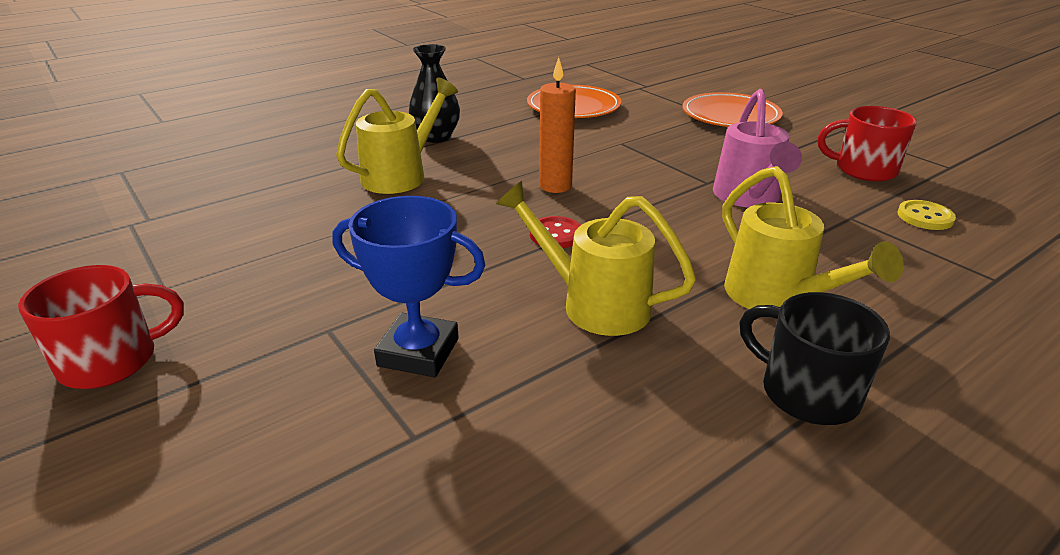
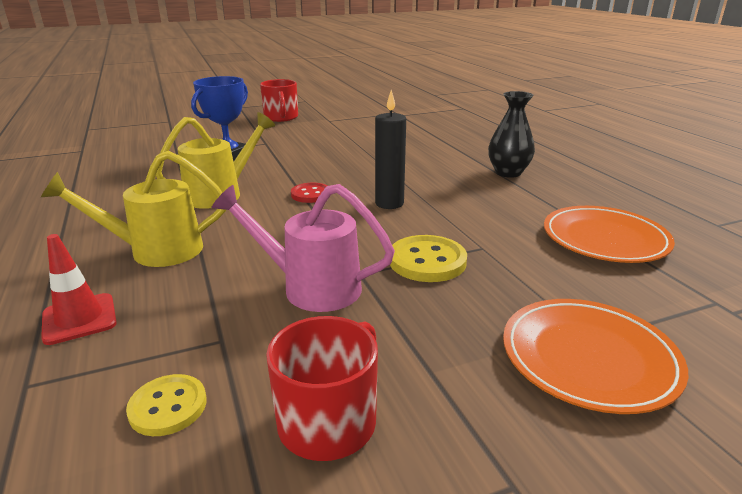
camera: 105 degrees right, 5 degrees down
yellow watering can [336,78,458,194] -> none
orange candle [539,57,576,193] -> black candle [375,90,406,209]
black mug [739,292,890,425] -> none
none -> red traffic cone [41,234,117,345]
none -> yellow button [390,235,467,282]

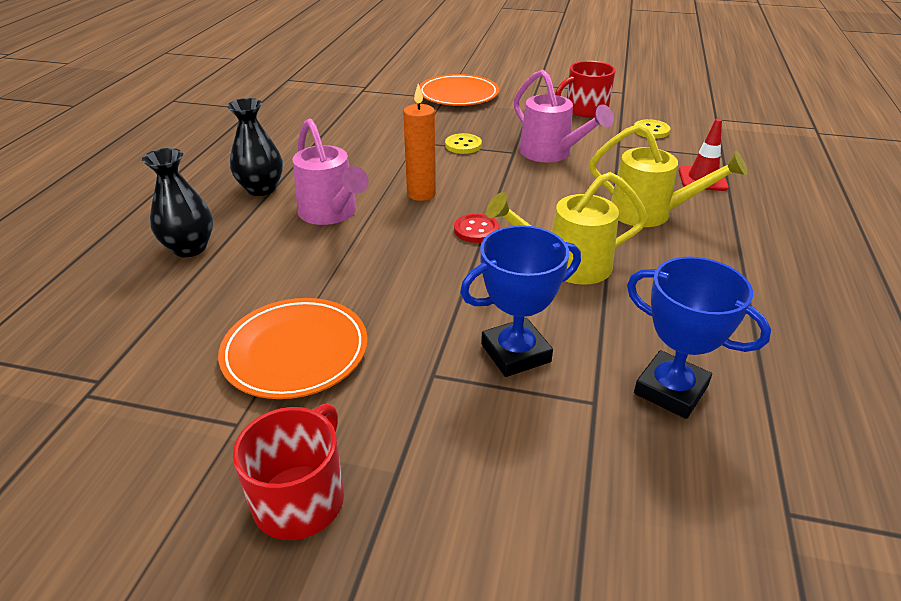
camera: 145 degrees left, 10 degrees up
black candle [375,90,406,209] -> orange candle [403,84,436,201]
yellow button [390,235,467,282] -> yellow button [445,133,482,154], size x0.66
orange plate [544,206,675,263] -> orange plate moved to [218,298,367,399]
none -> black vase [142,148,213,257]
none -> pink watering can [293,119,369,225]
none -> blue trophy [627,257,771,419]

